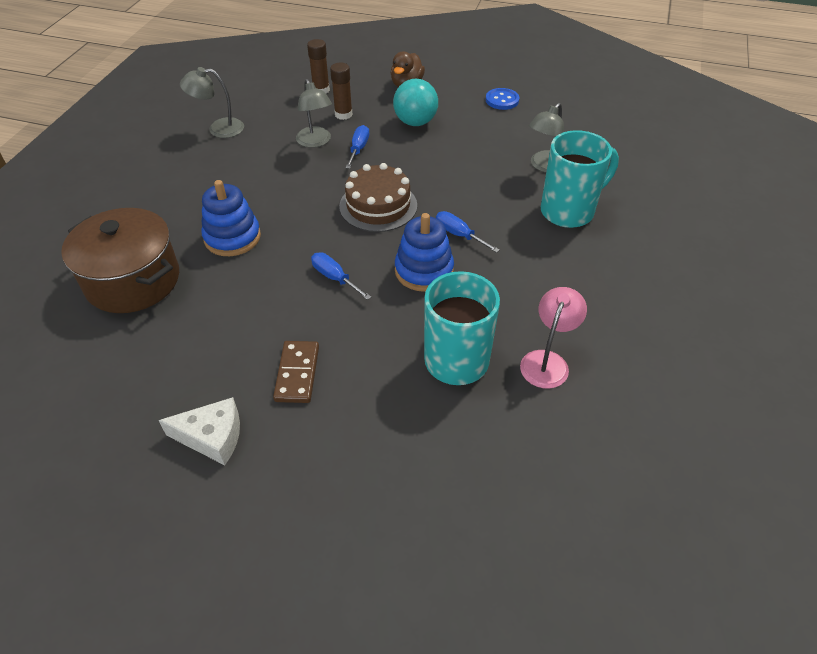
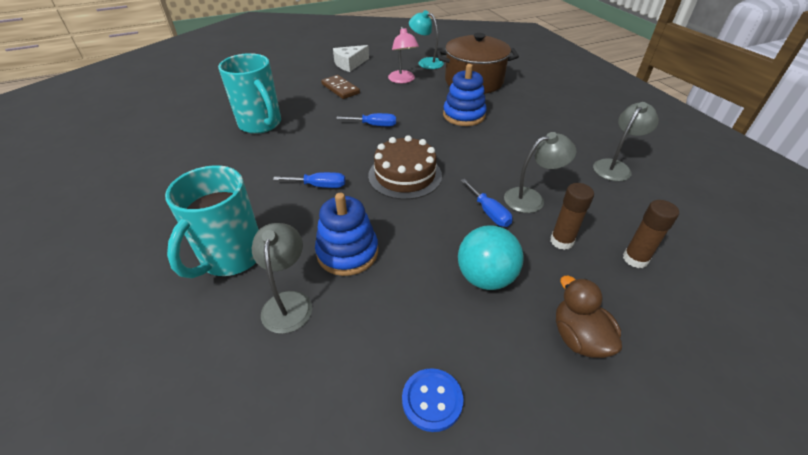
camera: 140 degrees right, 5 degrees down
grey lamp [296,79,332,148] -> grey lamp turned 135 degrees clockwise [504,132,577,213]
blue stacking toy [395,213,454,292] -> blue stacking toy moved to [315,193,378,276]
pink lamp [520,287,587,389] -> pink lamp moved to [388,26,419,83]
none -> turquoise lamp [409,10,444,69]

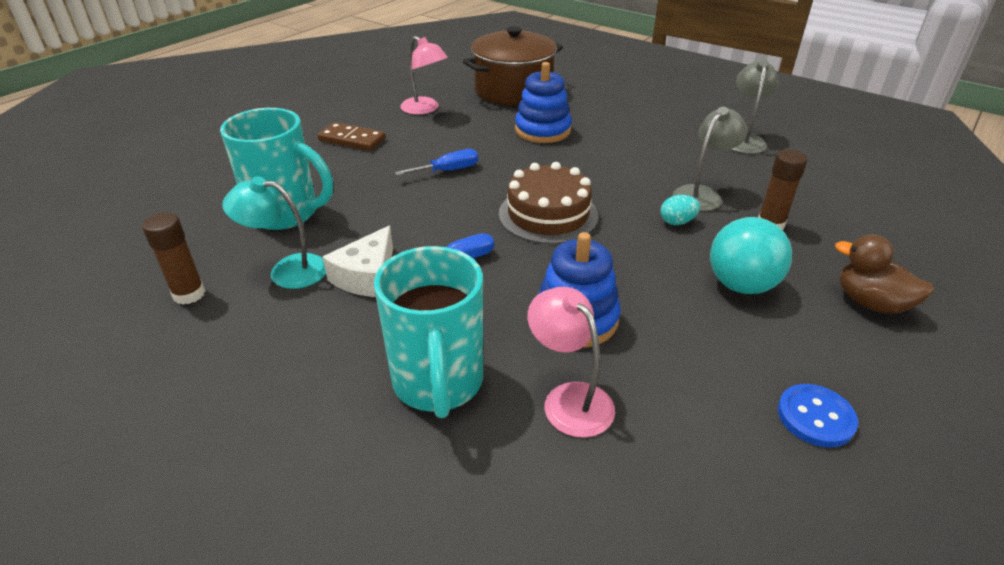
camera: 30 degrees left, 5 degrees down
grey lamp [252,223,312,334] -> pink lamp [528,287,615,438]
white cheese [333,45,369,72] -> white cheese moved to [323,226,393,297]
turquoise lamp [409,10,444,69] -> turquoise lamp moved to [222,176,326,289]
blue screwdriver [461,179,512,227] -> turquoise egg [660,195,700,225]
brown glue stick [623,200,679,268] -> brown glue stick moved to [142,212,205,305]

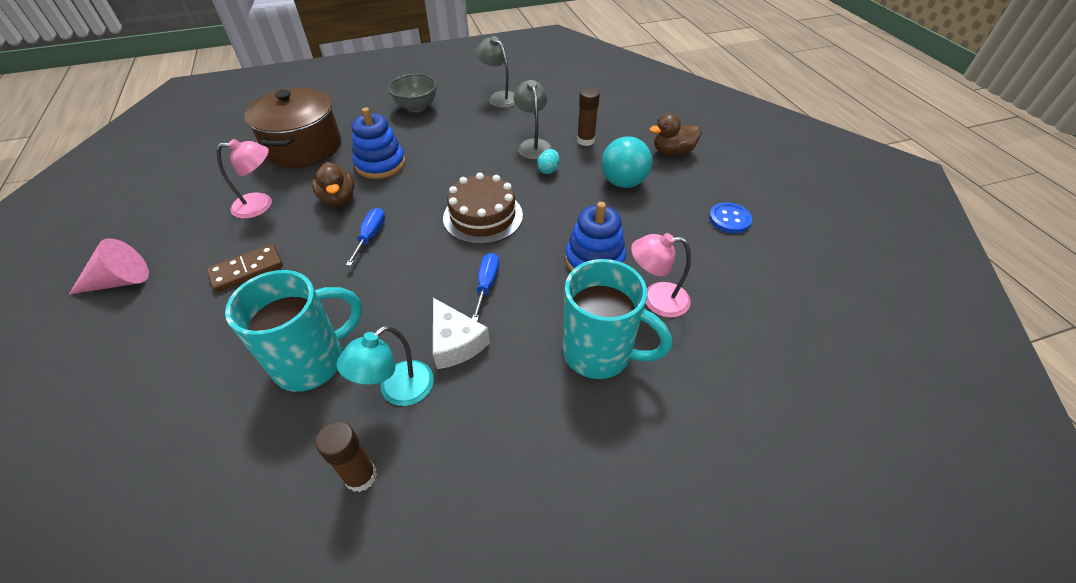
camera: 55 degrees left, 10 degrees up
none -> pink cone [69,238,149,295]
none -> brown duck [312,162,355,207]
none -> grey bowl [388,74,437,112]

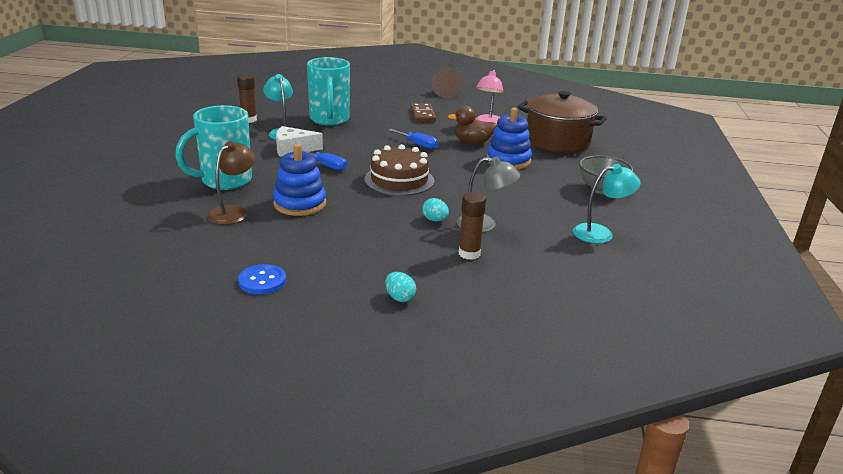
camera: 115 degrees right, 20 degrees down
pink cone [69,238,149,295] -> brown cone [431,67,461,98]
grey lamp [476,36,516,108] -> turquoise lamp [573,164,641,244]
turquoise ball [602,136,652,188] -> none
pink lamp [631,233,691,318] -> brown lamp [207,141,256,225]
brown duck [650,114,702,156] -> turquoise egg [385,272,416,302]

